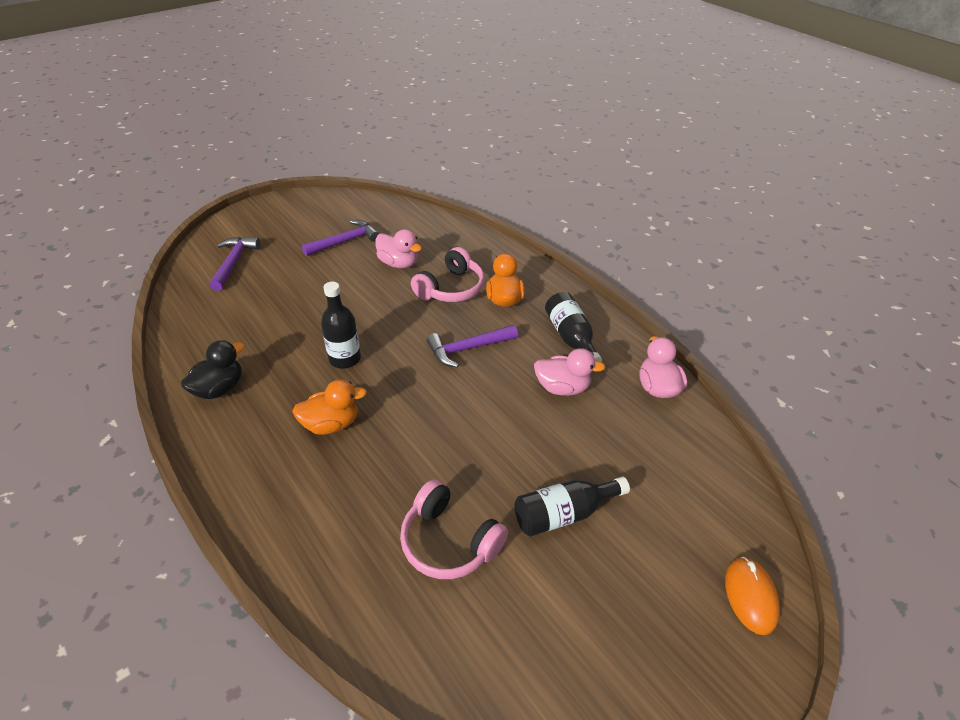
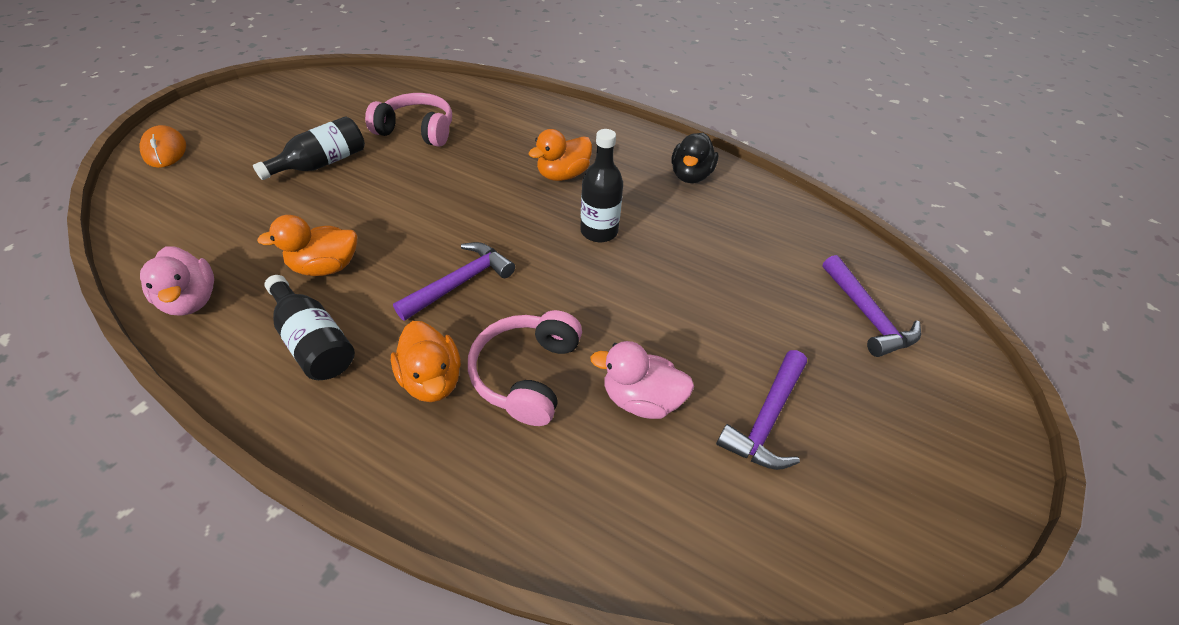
camera: 155 degrees right, 5 degrees up
pink duck [534,348,605,396] -> orange duck [257,215,357,276]

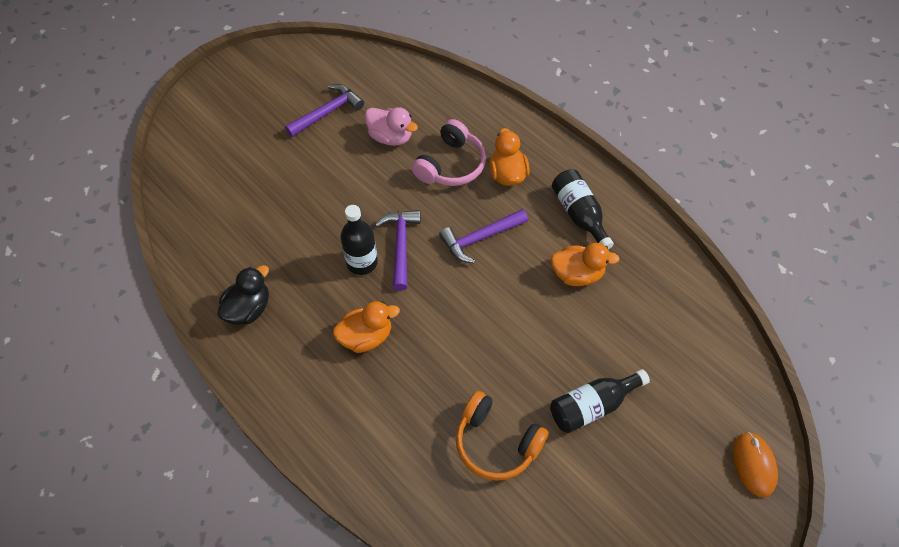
camera: 160 degrees left, 10 degrees up
pink duck [140,246,214,316] -> none
pink headphones [365,93,452,147] -> orange headphones [456,391,549,481]
purple hammer [822,255,921,357] -> purple hammer moved to [375,210,421,291]

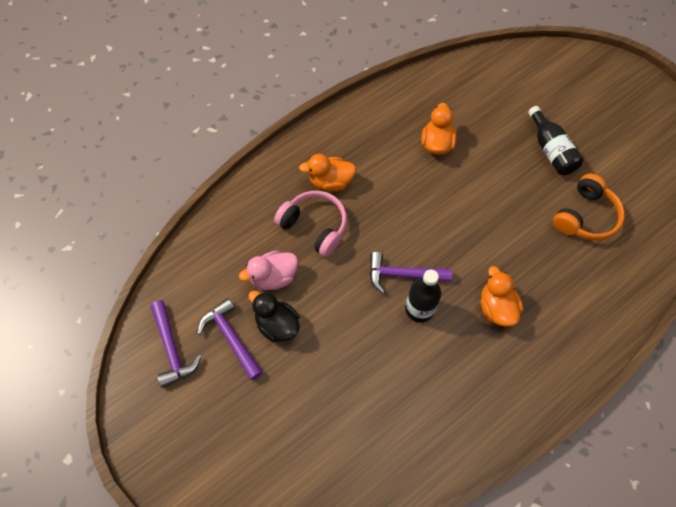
camera: 85 degrees left, 5 degrees up
black duck [217,265,269,325] -> black duck moved to [248,291,300,342]
pink duck [365,107,418,146] -> pink duck turned 150 degrees counterclockwise [239,251,298,290]
purple hammer [439,209,528,263] -> purple hammer moved to [151,300,202,388]
black bottle [552,169,614,249] -> none
orange mouse [733,432,778,497] -> none

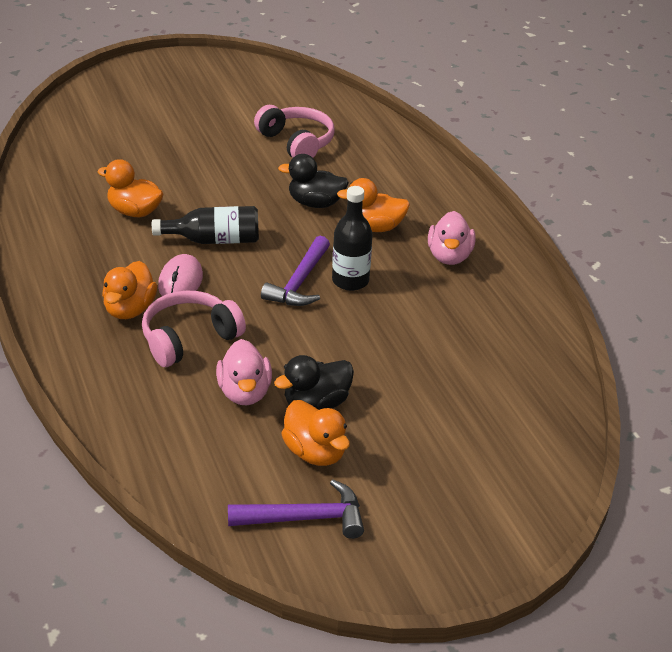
camera: 75 degrees left, 25 degrees down
purple hammer [197,298,263,380] -> orange duck [281,400,350,466]
black bottle [528,106,583,175] -> black bottle moved to [152,206,259,244]
orange headphones [553,174,625,240] -> pink headphones [254,105,335,158]
none -> pink mouse [158,254,203,296]
none -> black duck [278,154,349,208]
none -> pink duck [428,211,476,265]

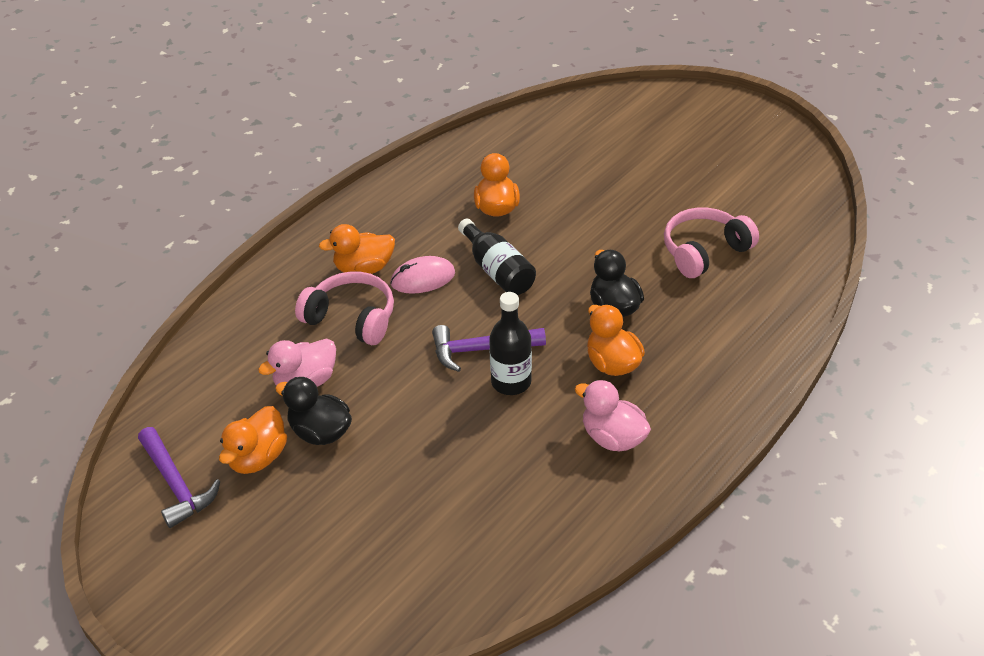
camera: 65 degrees right, 5 degrees up
pink headphones [254,105,335,158] -> pink headphones turned 150 degrees counterclockwise [664,207,759,278]
pink duck [428,211,476,265] -> pink duck turned 60 degrees clockwise [575,380,651,451]

